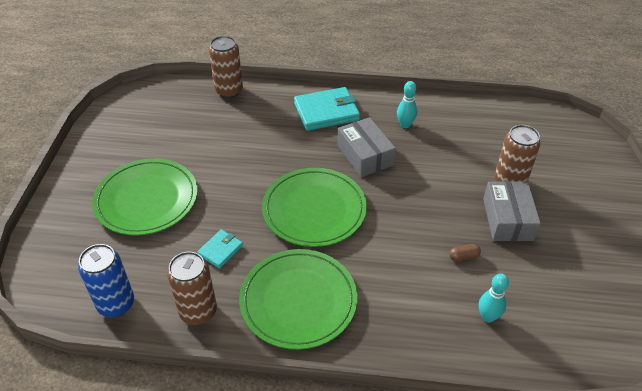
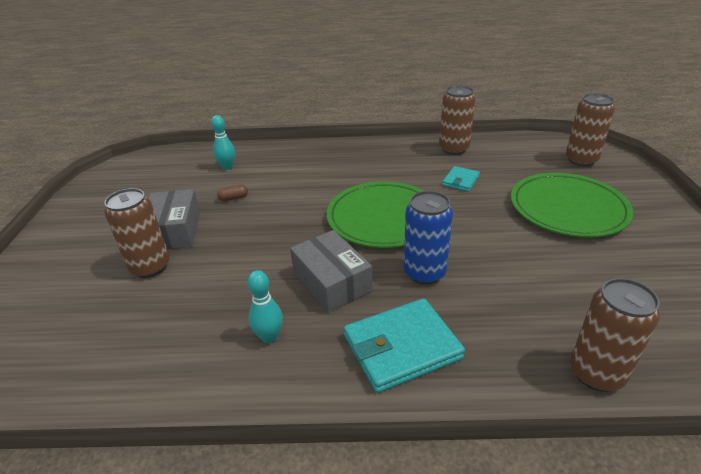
camera: 175 degrees right, 10 degrees down
blue can [78,244,134,317] -> blue can moved to [404,191,453,285]
green plate [239,249,357,350] -> none
none -> brown can [566,93,615,166]

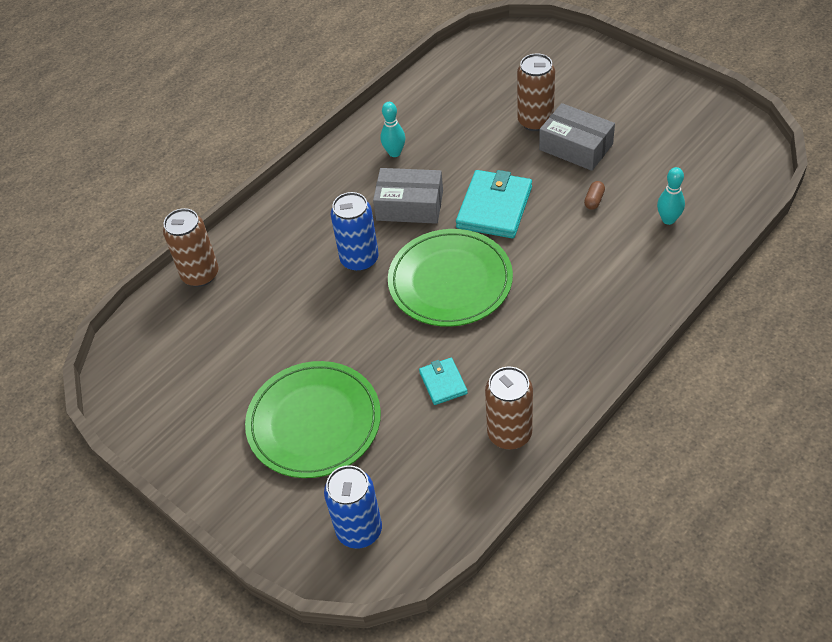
camera: 135 degrees right, 15 degrees up
turquoise wallet [344,298,465,393] -> turquoise wallet moved to [456,170,532,238]
brown can [566,93,615,166] -> blue can [324,465,382,549]

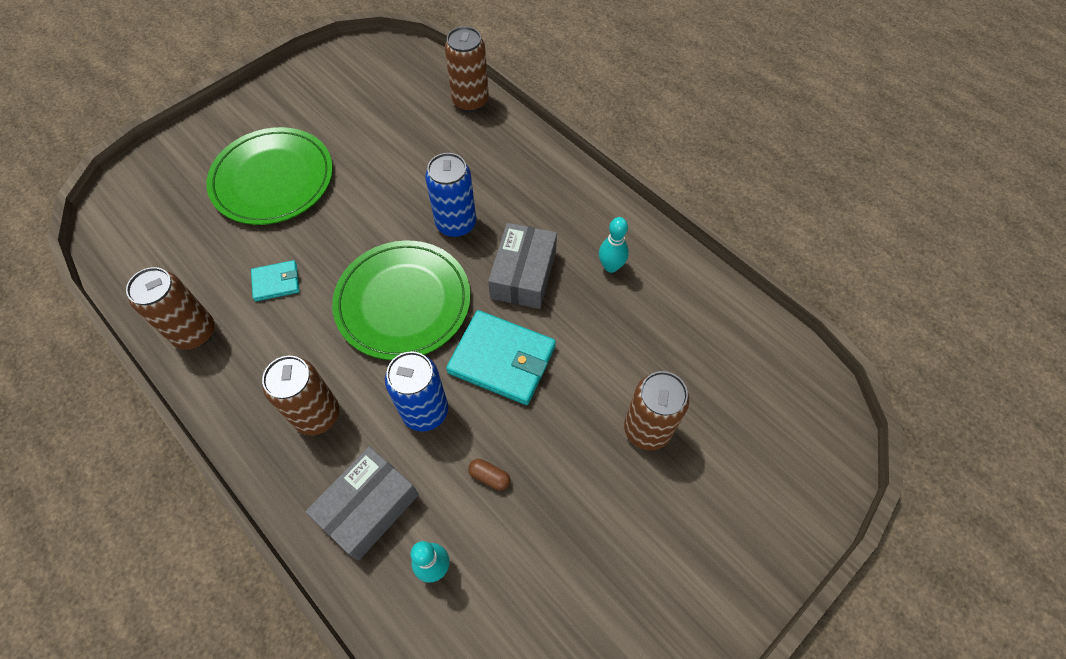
camera: 90 degrees right, 10 degrees up
blue can [324,465,382,549] -> blue can moved to [385,351,448,432]
grey box [539,103,615,171] -> grey box moved to [305,446,419,561]
none -> brown can [262,356,339,435]

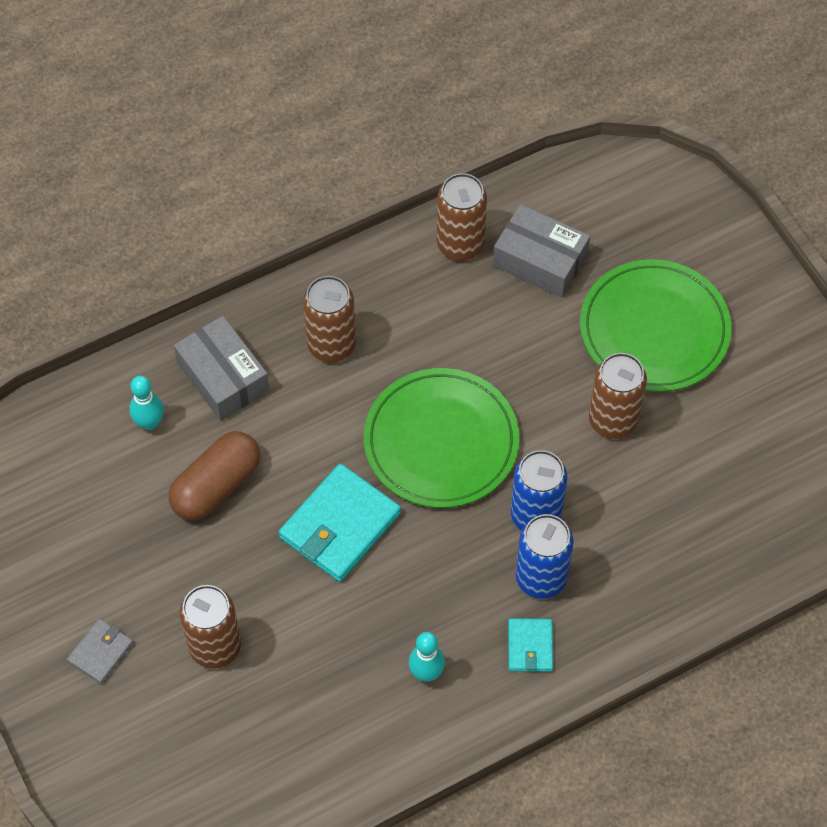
camera: 105 degrees right, 0 degrees up
turquoise wallet [251,260,300,302] -> turquoise wallet moved to [508,618,553,672]
blue can [385,351,448,432] -> blue can moved to [516,514,574,599]
brown can [445,26,489,112] -> brown can moved to [589,353,647,439]
brown capsule [468,459,510,491] -> brown capsule [169,431,260,520], size x2.39
grey box [488,223,557,309] -> grey box moved to [493,204,590,297]
none -> grey wallet [67,618,134,684]

